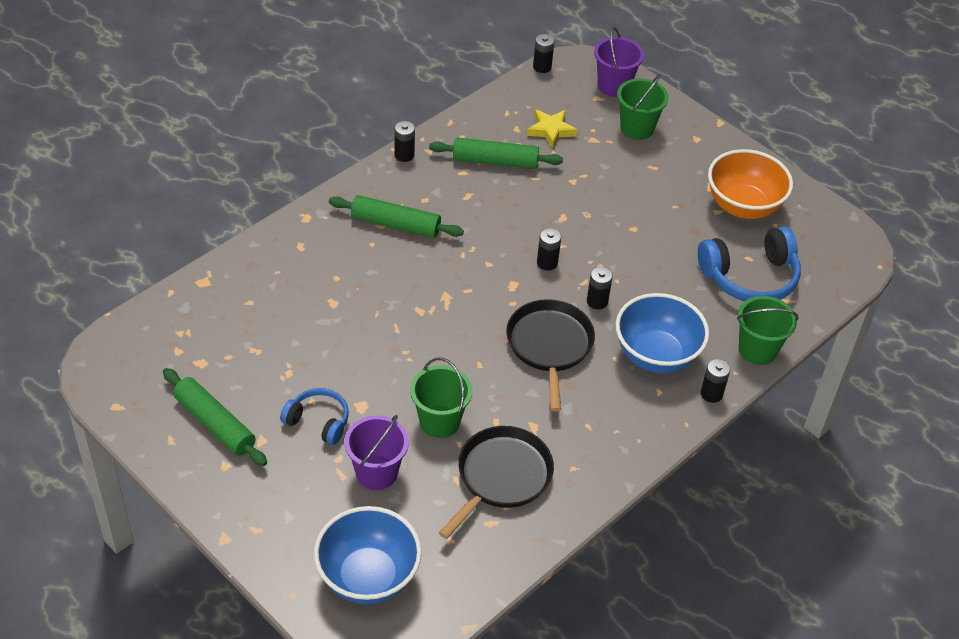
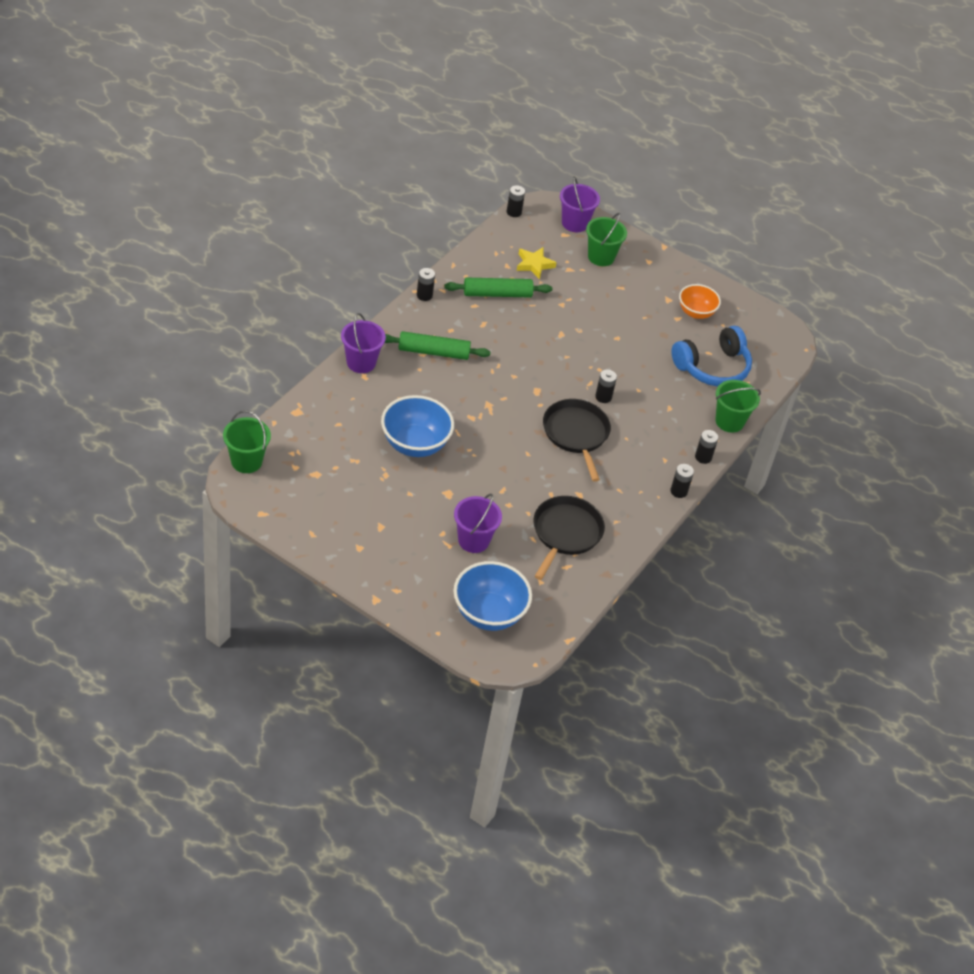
camera: 15 degrees left, 0 degrees up
green rolling pin [163,368,267,466] -> none
blue headphones [280,388,349,445] -> none
green bucket [410,358,473,438] -> green bucket moved to [223,410,271,473]
black battery [537,228,561,271] -> black battery moved to [670,464,694,498]
blue bowl [616,293,709,373] -> blue bowl moved to [381,395,454,457]
orange bowl [708,149,793,219] -> orange bowl [679,284,721,319], size x0.64
none -> purple bucket [341,313,386,373]

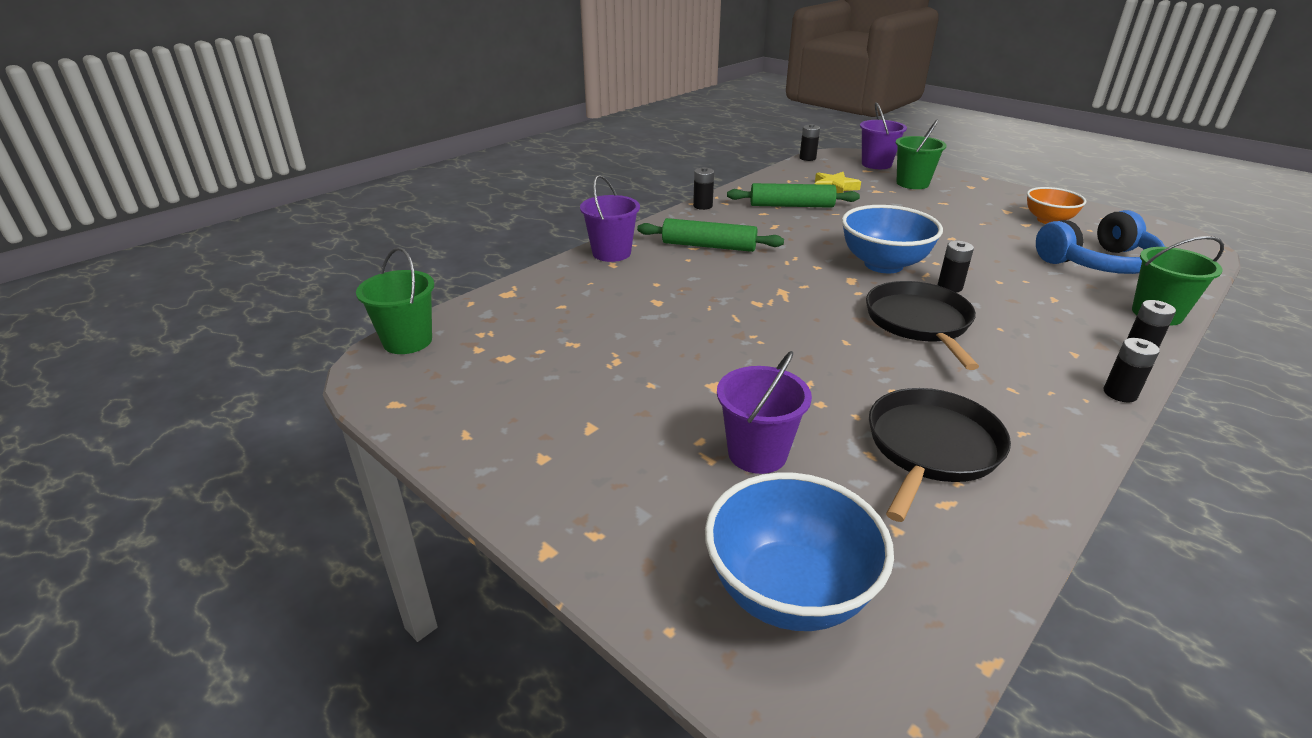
camera: 15 degrees right, 15 degrees down
blue bowl [381,395,454,457] -> blue bowl moved to [842,205,943,273]

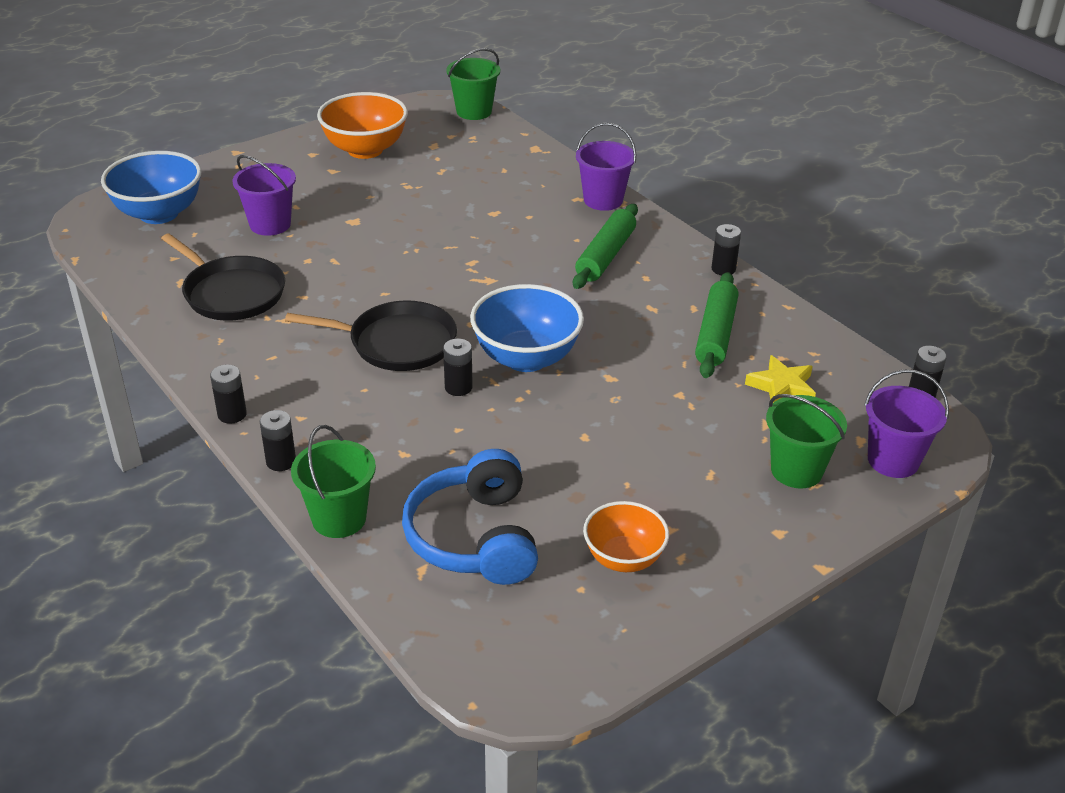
camera: 100 degrees right, 5 degrees up
none -> orange bowl [317,92,408,159]

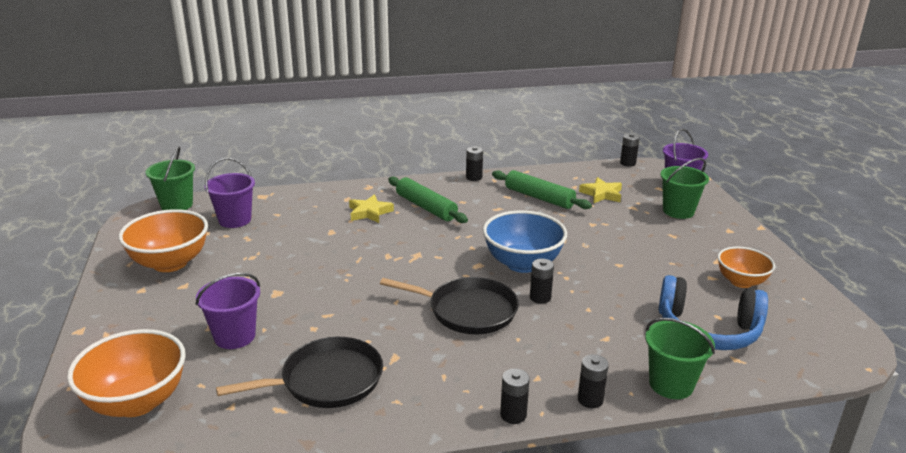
camera: 65 degrees left, 10 degrees down
blue bowl [101,151,201,224] -> orange bowl [67,329,186,417]
black pan [285,300,457,371] -> black pan turned 75 degrees clockwise [380,277,519,334]
purple bucket [576,123,636,211] -> purple bucket moved to [205,158,255,228]
none -> yellow star [349,194,394,223]

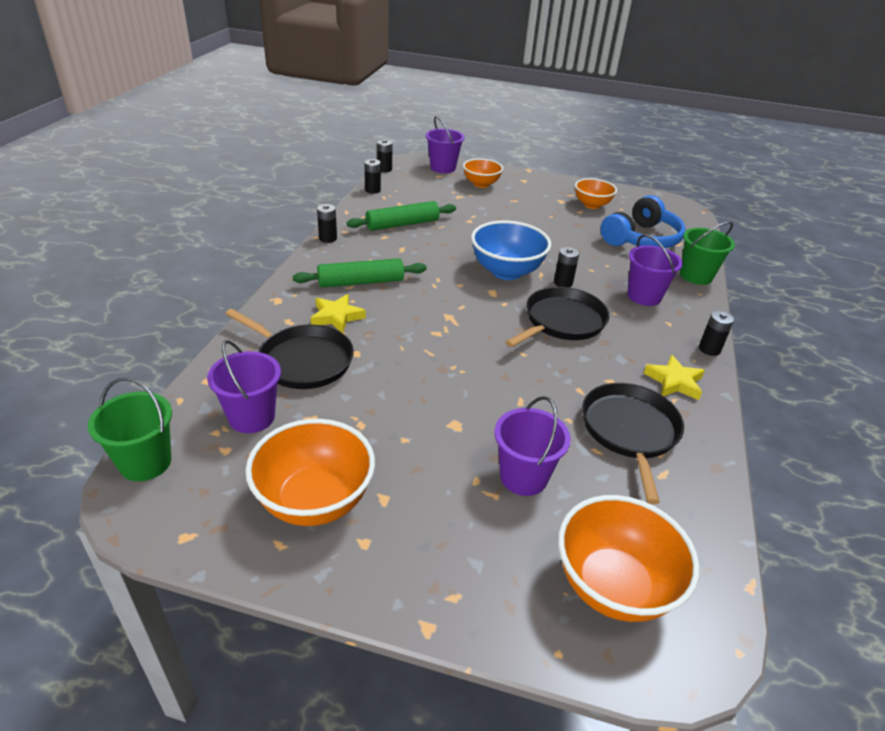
camera: 65 degrees left, 10 degrees up
black battery [578,354,609,408] -> black battery moved to [364,159,381,194]
yellow star [579,177,622,203] -> yellow star moved to [644,355,705,400]
green bucket [660,158,709,219] -> orange bowl [463,158,503,188]
none -> black pan [226,309,354,389]
none -> purple bucket [628,234,683,306]

